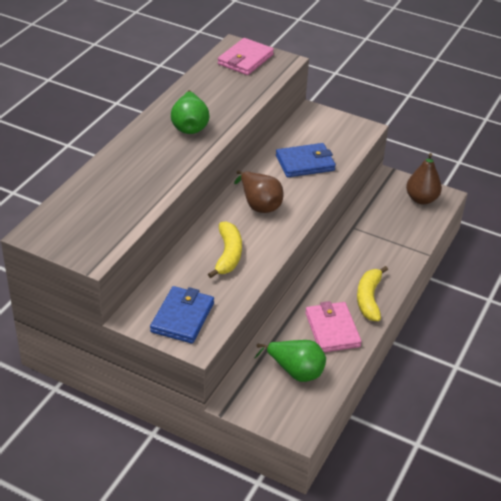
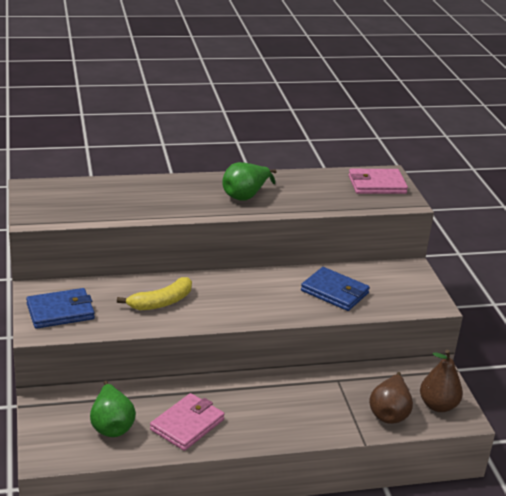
camera: 50 degrees right, 10 degrees down
brown pear [234,170,284,213] -> brown pear moved to [369,372,413,424]
yellow banana [357,266,388,321] -> none

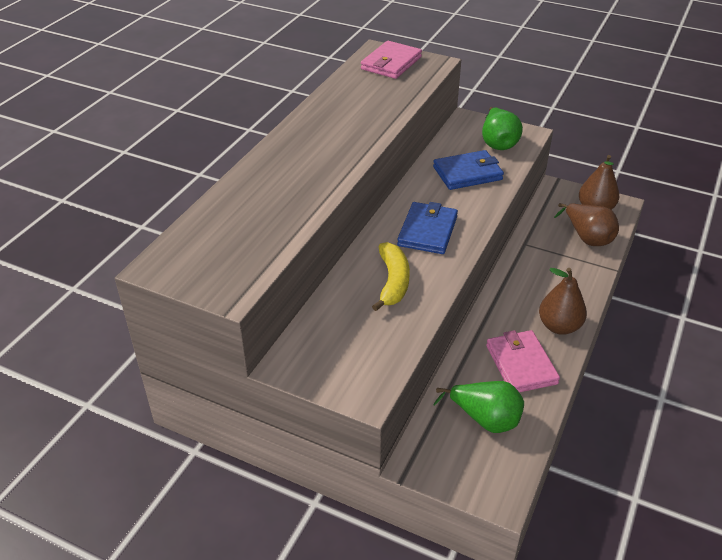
camera: 50 degrees left, 10 degrees up
blue wallet [26,288,95,329] -> blue wallet moved to [397,202,458,254]
green pear [222,162,277,201] -> green pear moved to [482,107,523,150]
none -> brown pear [539,268,587,335]

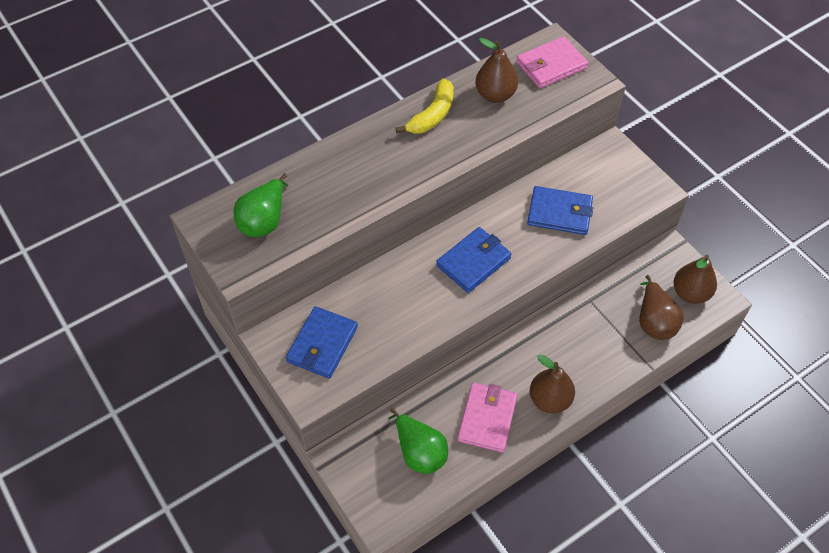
camera: 30 degrees right, 15 degrees up
yellow banana [372,242,410,311] -> yellow banana moved to [395,78,454,134]
green pear [482,107,523,150] -> green pear moved to [234,174,289,237]
none -> blue wallet [286,306,358,379]
none -> brown pear [475,38,518,103]

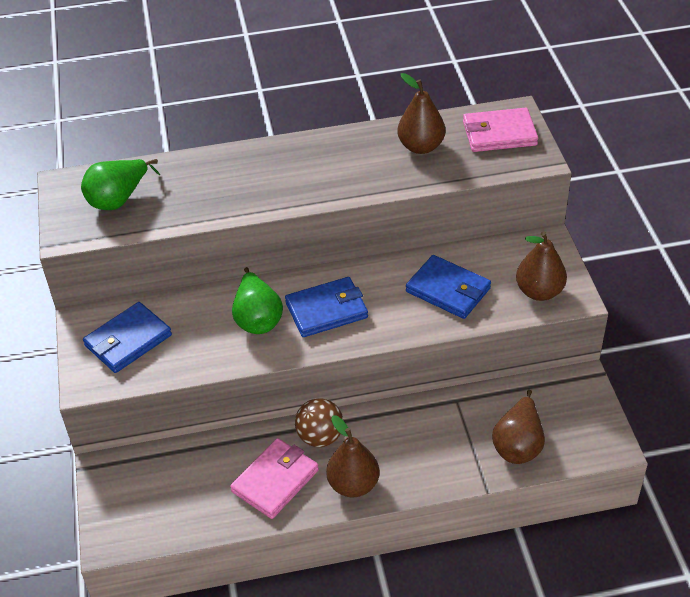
camera: 25 degrees right, 10 degrees down
green pear [388,408,448,474] -> green pear moved to [232,267,283,334]
yellow banana [395,78,454,134] -> none
brown pear [674,255,717,304] -> brown pear moved to [516,231,567,301]
none -> brown ball [295,398,343,447]

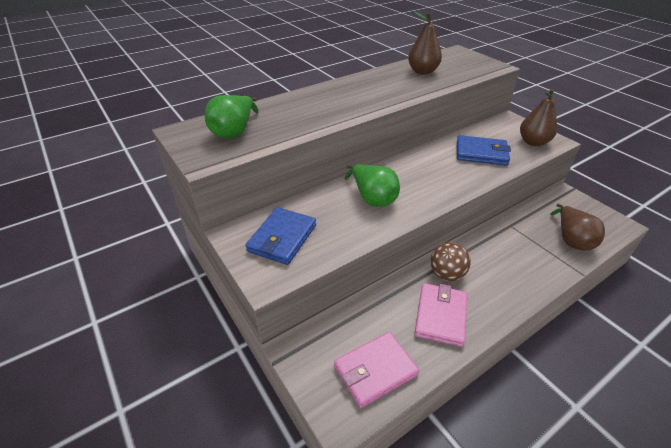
camera: 25 degrees left, 5 degrees down
blue wallet [285,277,368,337] -> none
brown pear [326,415,380,497] -> none
pink wallet [463,108,538,152] -> pink wallet moved to [334,332,419,408]

